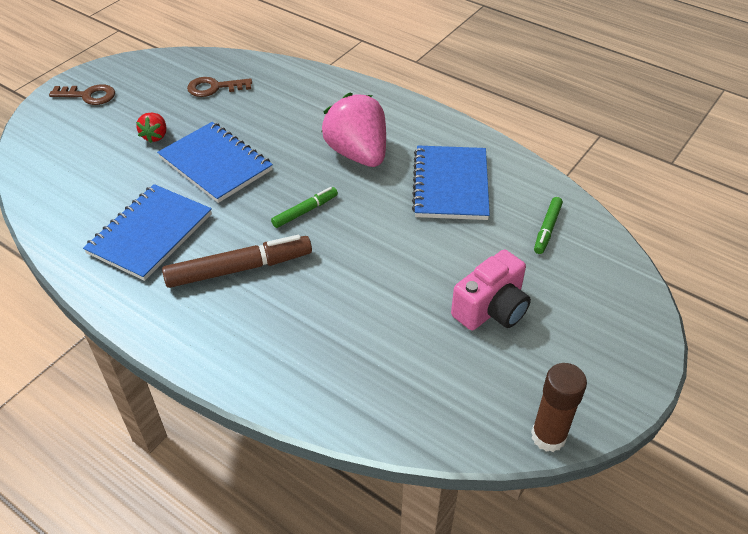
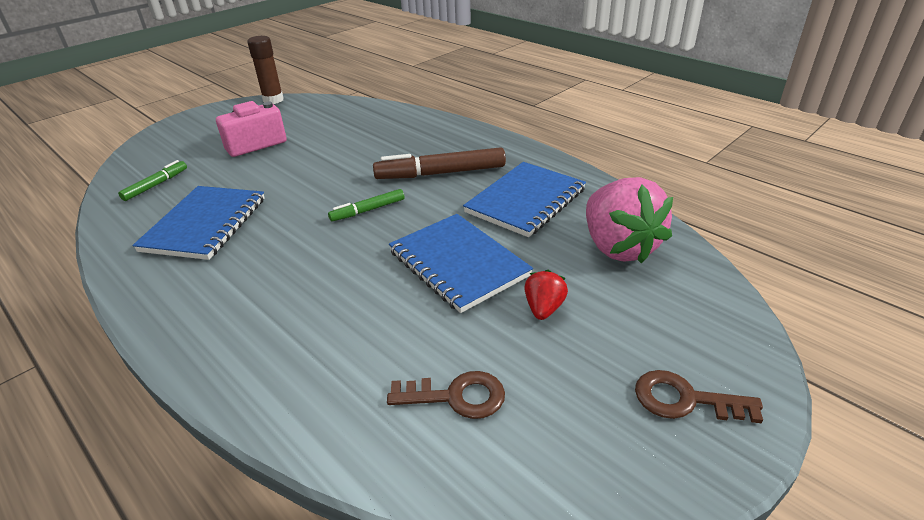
camera: 170 degrees left, 10 degrees down
pink strawberry [322,93,386,167] -> pink strawberry moved to [586,177,673,264]

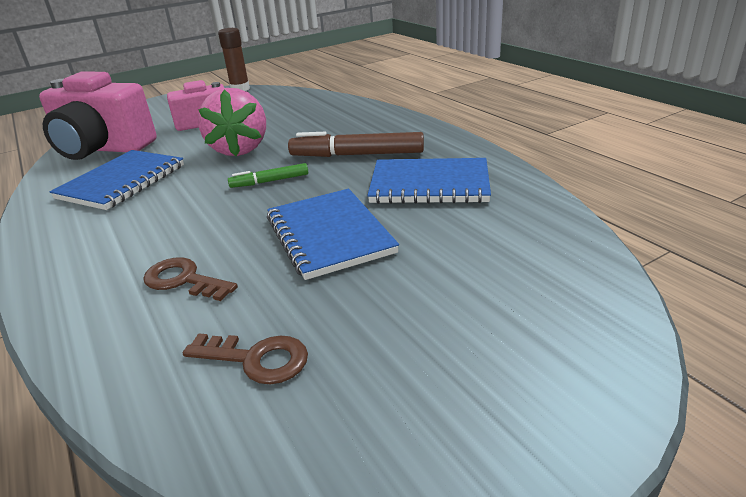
camera: 15 degrees right, 5 degrees down
green marker [118,160,187,201] -> pink camera [39,72,157,160]
blue notebook [463,162,586,237] -> blue notebook turned 45 degrees clockwise [367,158,491,204]
red strawberry [524,270,568,320] -> none
pink strawberry [586,177,673,264] -> pink strawberry moved to [198,88,266,156]
brown key [635,370,763,423] -> brown key moved to [143,257,238,301]

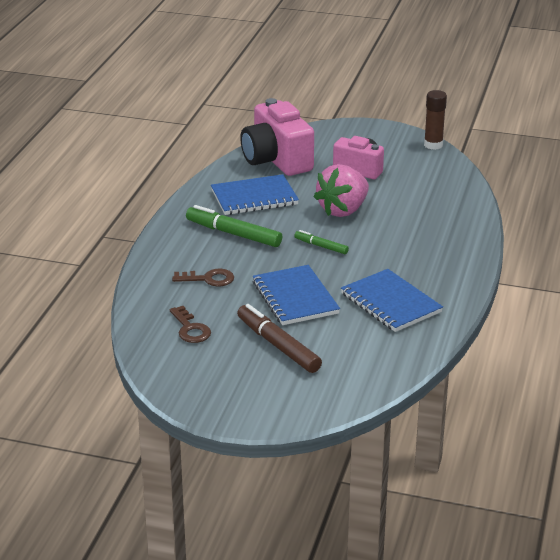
camera: 45 degrees right, 0 degrees up
brown key [143,257,238,301] -> brown key turned 105 degrees clockwise [172,269,234,286]
blue notebook [267,189,399,280] -> blue notebook turned 45 degrees counterclockwise [253,265,340,325]
brown marker [288,132,424,157] -> brown marker moved to [237,304,322,373]
none -> green marker [186,205,282,247]

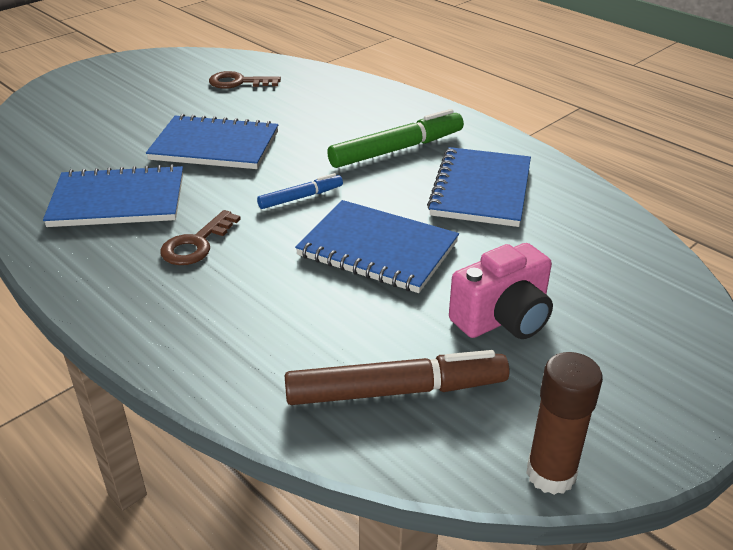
camera: 120 degrees right, 5 degrees up
brown key [172,269,234,286] -> brown key moved to [160,210,241,265]
brown marker [237,304,322,373] -> brown marker moved to [285,350,510,405]
pink camera [240,98,314,176] -> none
green marker [294,230,349,254] -> blue marker [257,173,343,209]
pink strawberry [314,164,369,217] -> blue notebook [295,200,459,293]

